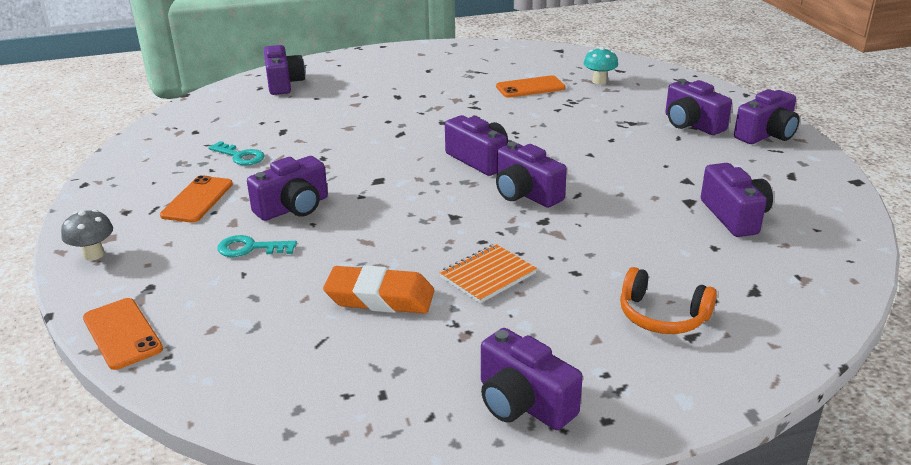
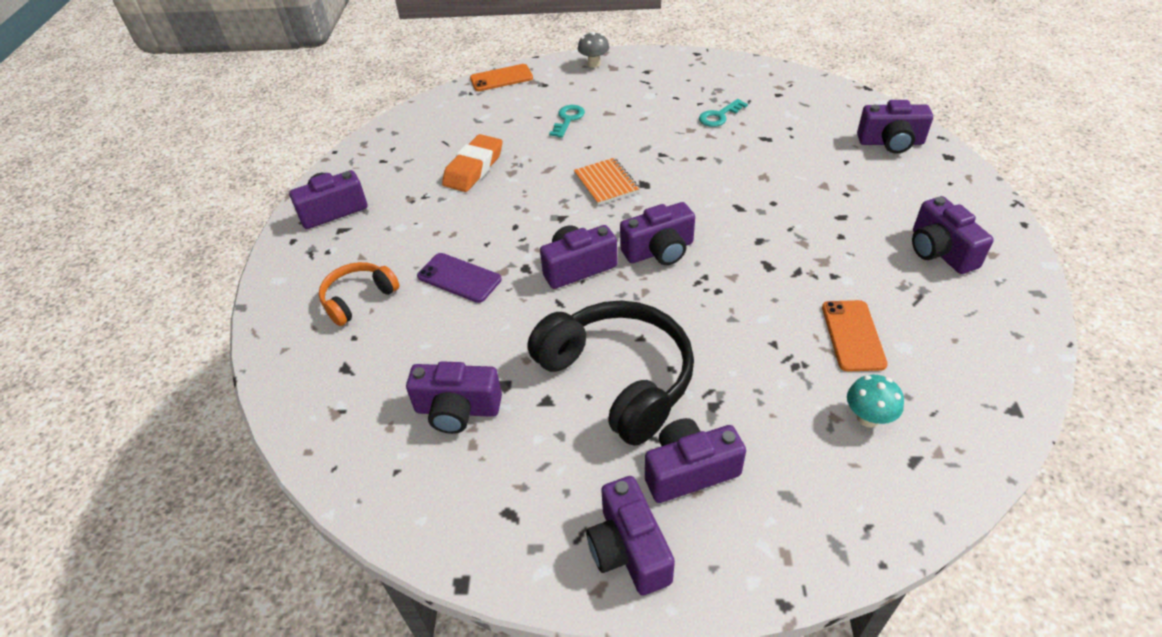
camera: 110 degrees right, 15 degrees up
orange phone [160,175,233,223] -> none
purple camera [247,156,328,221] -> purple camera moved to [912,196,994,274]
orange notebook [439,244,537,303] -> orange notebook moved to [574,158,640,205]
none -> purple phone [417,253,502,303]
none -> black headphones [528,301,694,446]

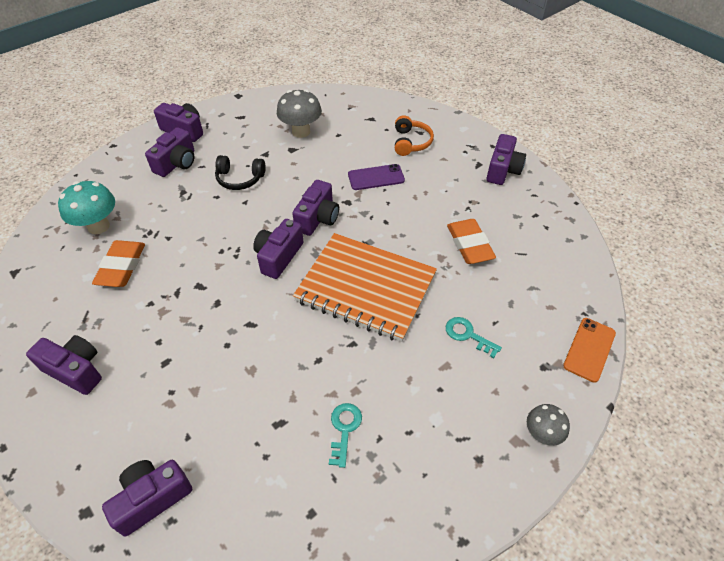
camera: 135 degrees right, 5 degrees up
purple camera [406,361,502,434] -> grey mushroom [277,89,322,138]
black headphones [528,301,694,446] -> black headphones [215,155,266,190], size x0.54
turquoise key [549,105,585,138] -> turquoise key turned 150 degrees clockwise [446,317,502,358]
orange notebook [574,158,640,205] -> orange notebook [293,233,437,342], size x2.24
orange phone [822,300,888,371] -> orange eraser [92,240,145,287]
turquoise mushroom [847,375,904,428] -> turquoise mushroom [58,181,115,234], size x1.65

